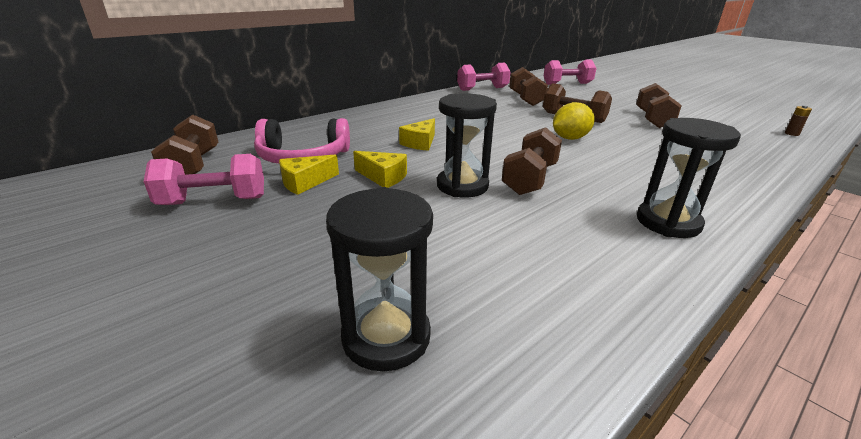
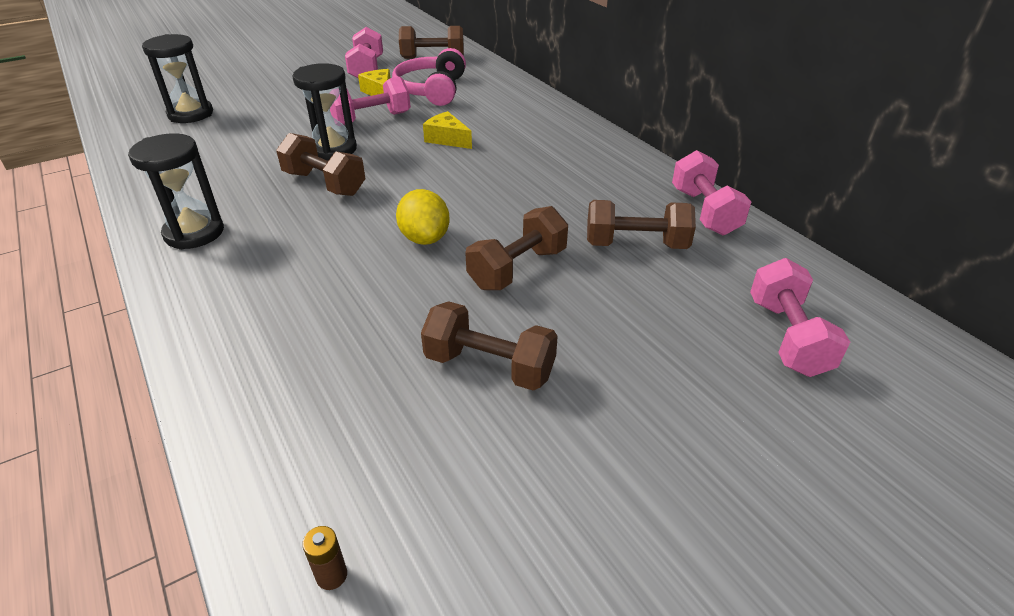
camera: 100 degrees right, 10 degrees up
yellow cheese [353,151,407,188] -> pink dumbbell [330,77,411,125]

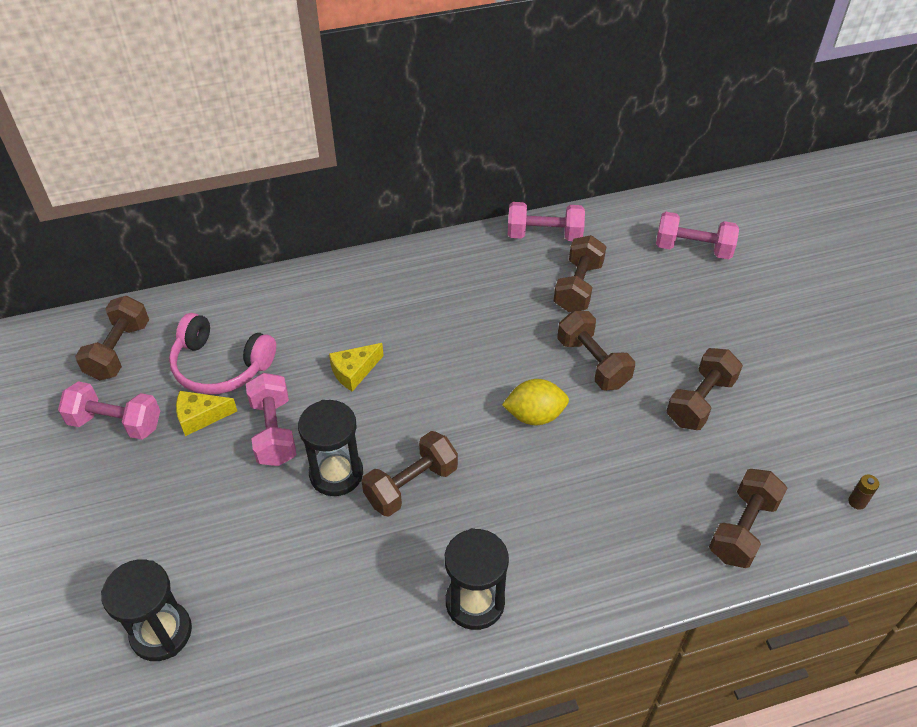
camera: 75 degrees left, 10 degrees up
none -> brown dumbbell [709,469,787,568]

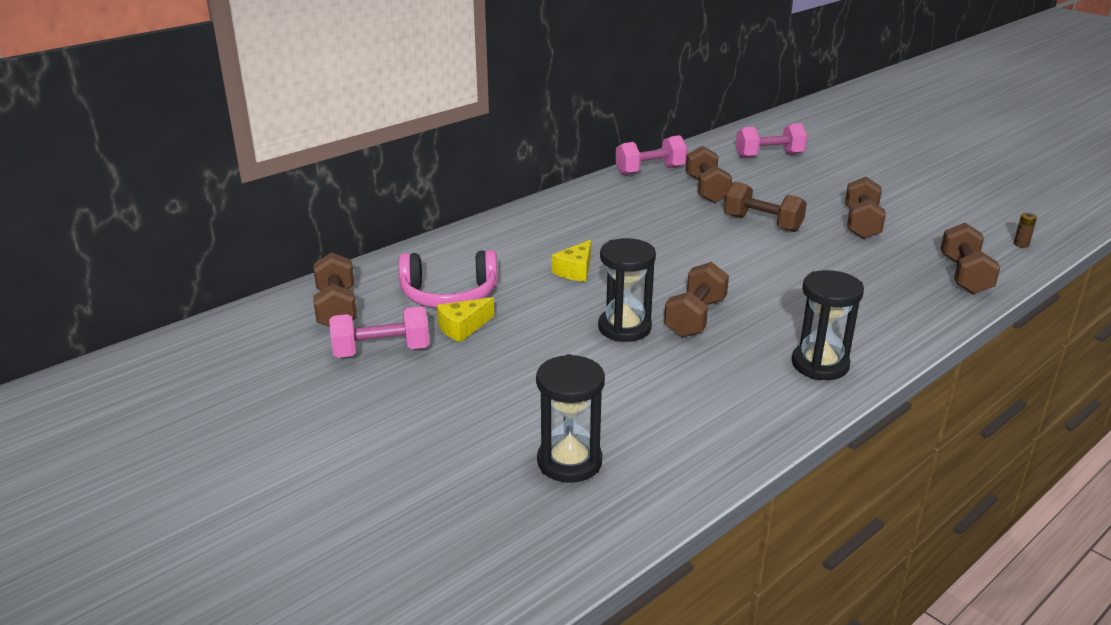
camera: 25 degrees left, 20 degrees down
pink dumbbell [246,373,296,466] -> none
yellow lemon [502,379,569,425] -> none

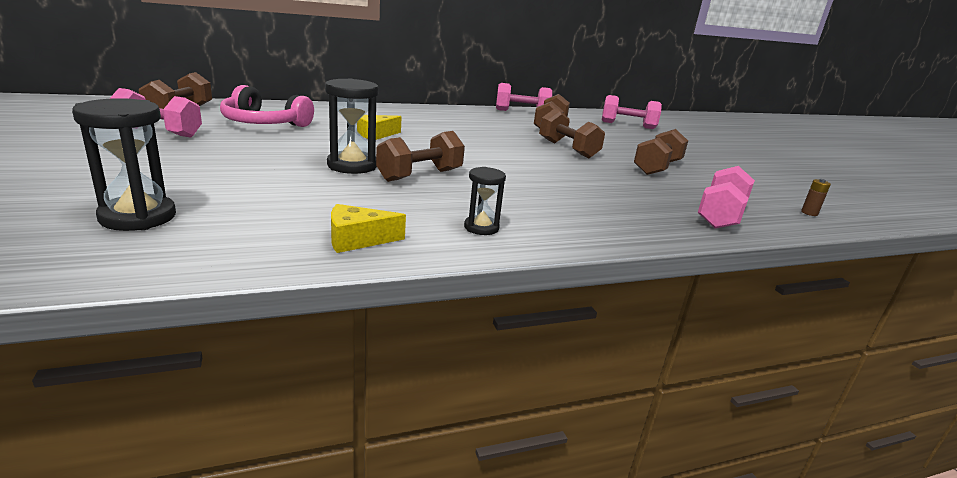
camera: 20 degrees right, 5 degrees down
yellow cheese [437,297,494,342] -> yellow cheese moved to [331,204,406,253]
black hourglass [792,270,864,380] -> black hourglass [464,167,506,235], size x0.58
brown dumbbell [940,223,1000,294] -> pink dumbbell [698,166,755,228]

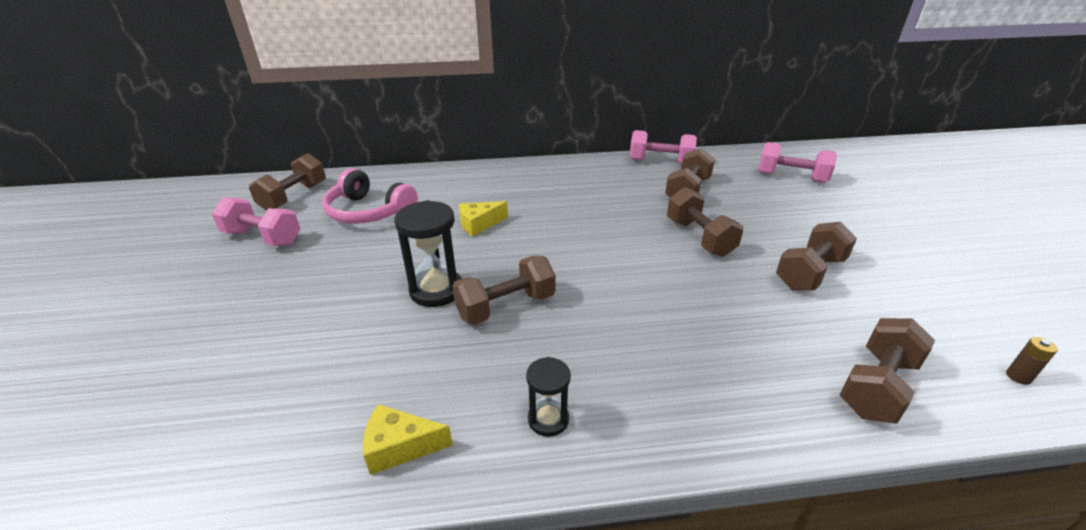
camera: 15 degrees right, 10 degrees up
black hourglass [72,98,176,231] -> none
pink dumbbell [698,166,755,228] -> brown dumbbell [840,318,935,424]

